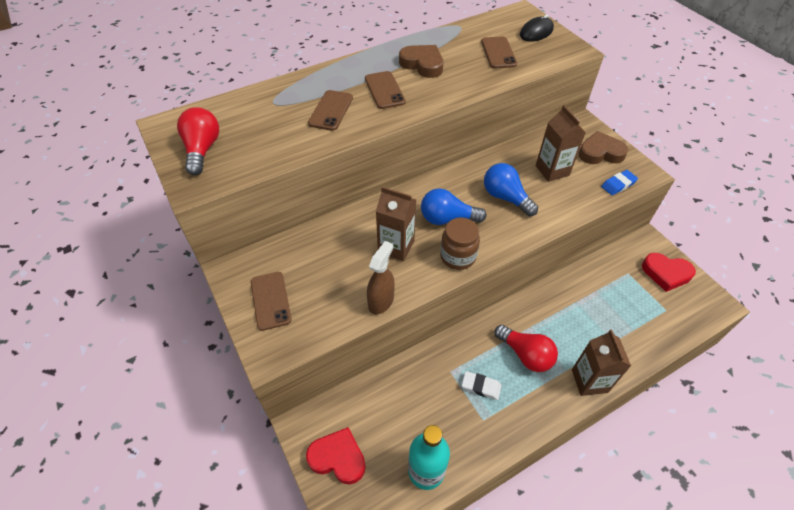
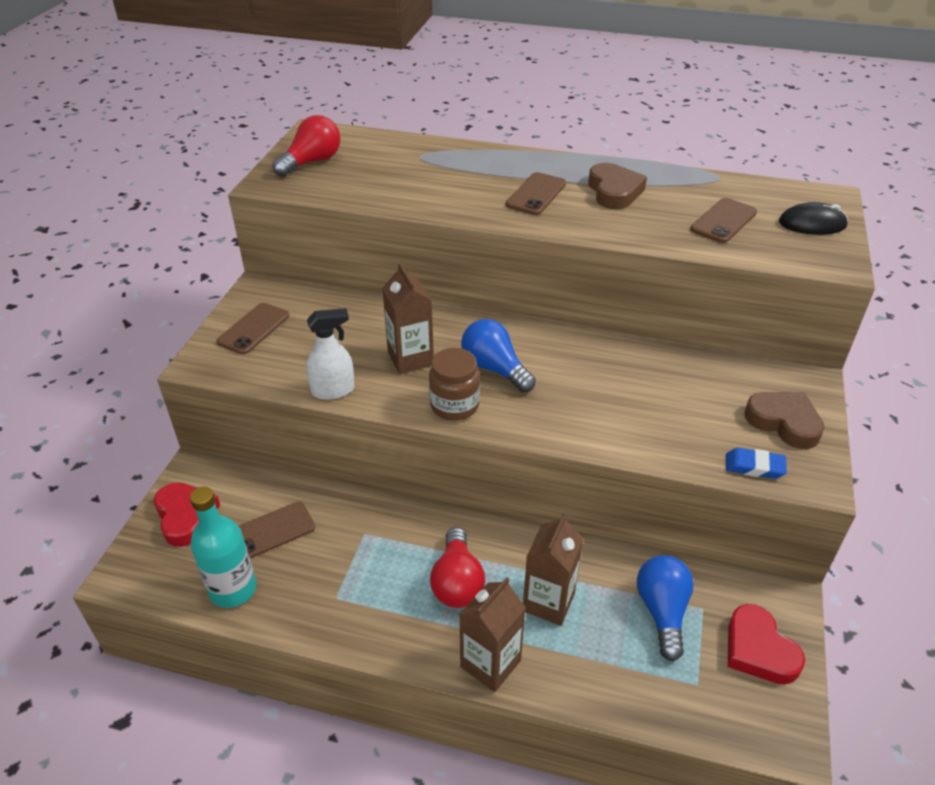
camera: 45 degrees right, 10 degrees down
brown phone [308,90,353,131] -> brown phone moved to [239,502,315,559]
brown spray bottle [367,241,395,314] -> white spray bottle [307,308,355,400]
white eraser [462,371,502,400] -> none
blue light bulb [484,163,538,216] -> blue light bulb moved to [637,555,694,661]
brown carton [536,105,586,182] -> brown carton moved to [523,514,583,626]

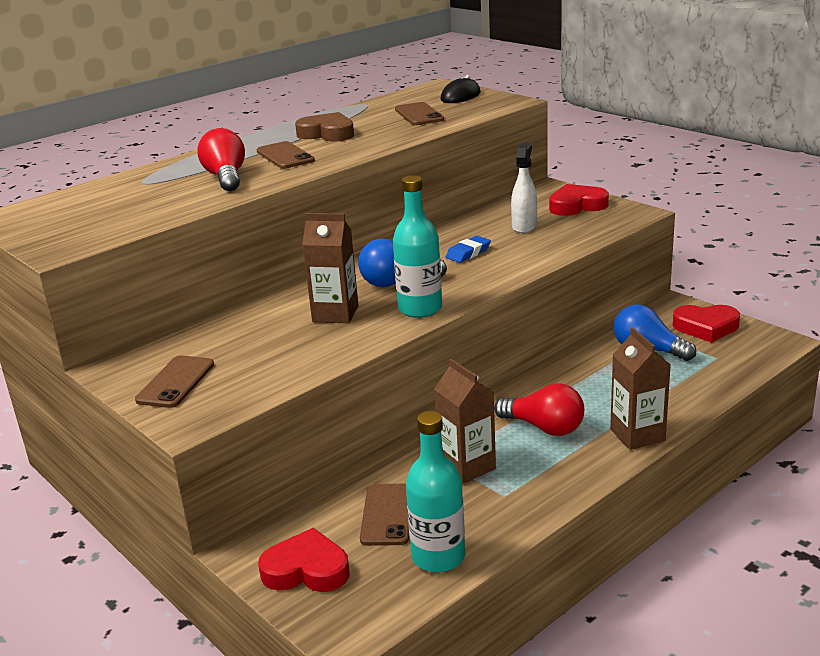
camera: 55 degrees left, 15 degrees down
brown phone [216,303,289,354] -> brown phone turned 45 degrees clockwise [135,355,214,408]
red light bulb [272,115,341,177] -> red light bulb moved to [197,128,245,191]
white spray bottle [307,308,355,400] -> white spray bottle moved to [511,143,537,233]
brown jar [429,348,480,420] -> turquoise bottle [393,175,442,318]
brown carton [523,514,583,626] -> brown carton moved to [434,359,496,484]
blue eraser [726,448,787,479] -> blue eraser moved to [446,236,491,263]
brown heart [744,392,825,449] -> red heart [549,184,609,216]

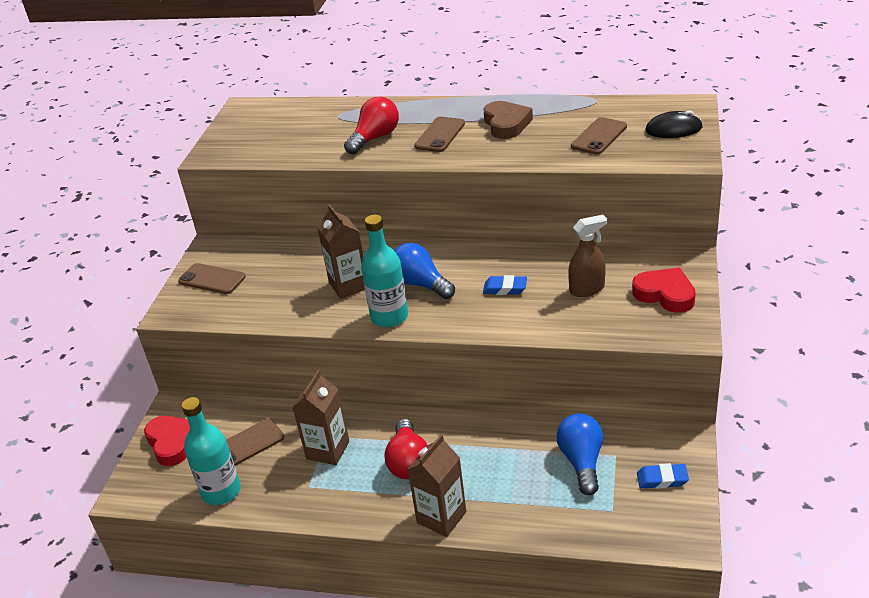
camera: 55 degrees right, 10 degrees up
brown phone [135,355,214,408] -> brown phone turned 45 degrees clockwise [178,263,246,294]
white spray bottle [511,143,537,233] -> brown spray bottle [568,215,607,297]
red heart [673,305,740,343] -> blue eraser [637,463,689,489]

